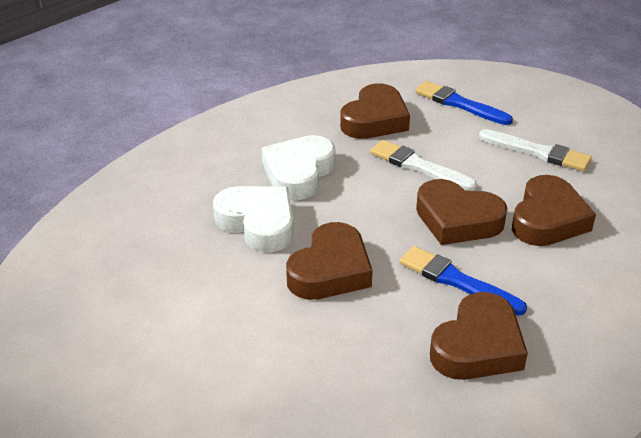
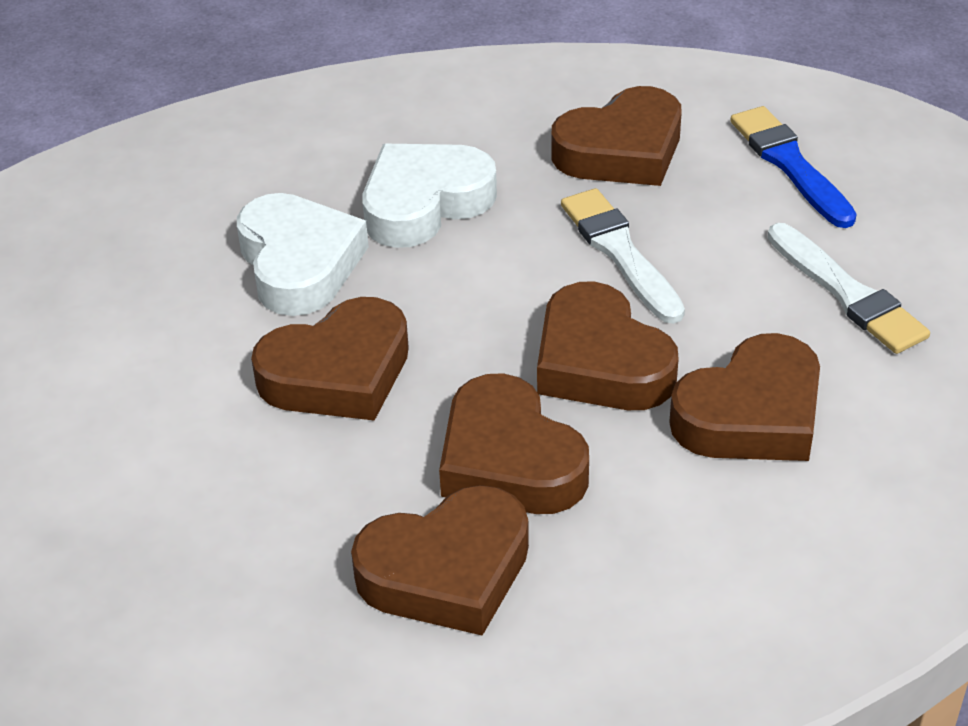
camera: 30 degrees right, 5 degrees up
blue brush [400,246,527,316] -> brown heart [439,373,589,514]

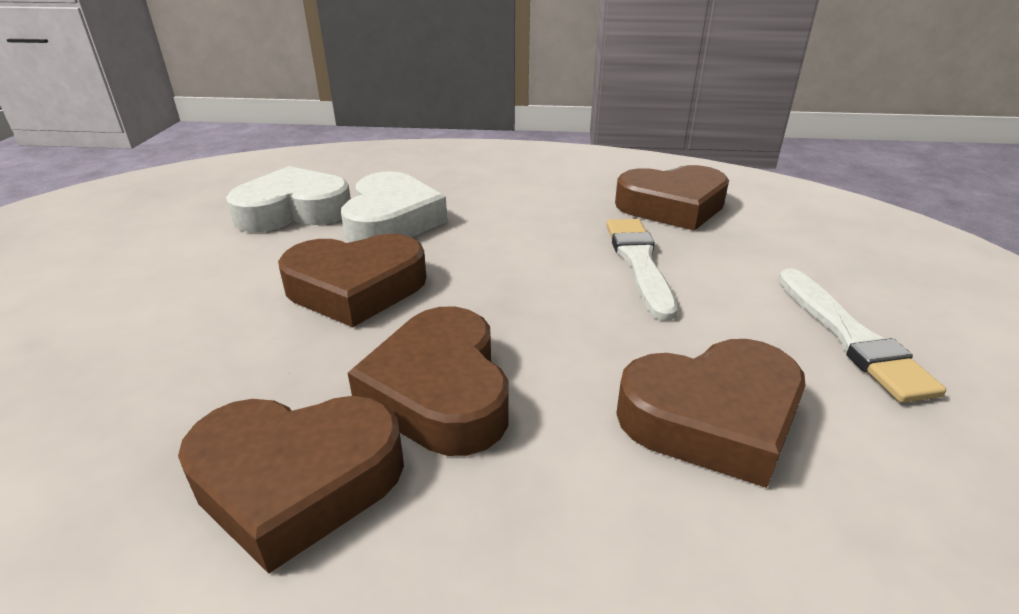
camera: 20 degrees right, 10 degrees down
white heart [362,144,497,248] -> white heart moved to [226,166,351,232]
brown heart [537,281,679,410] -> none
blue brush [730,106,857,228] -> none

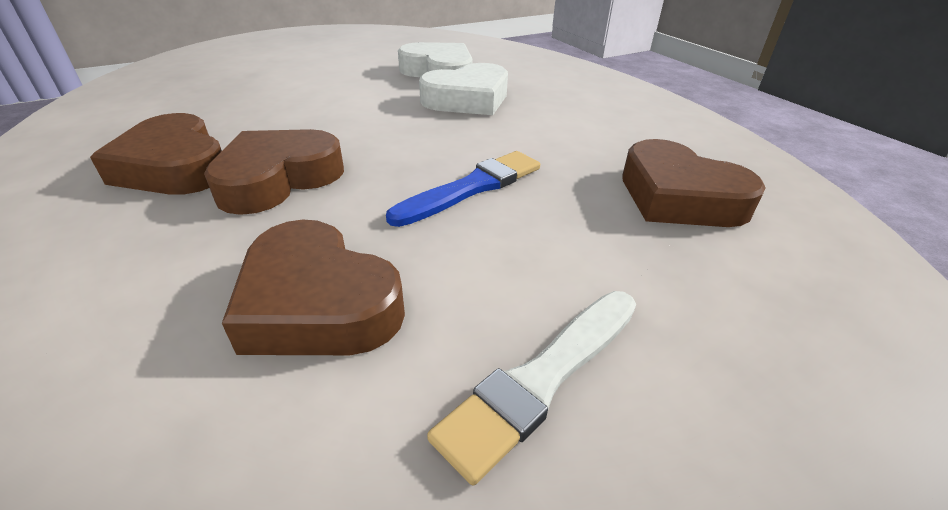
camera: 55 degrees right, 5 degrees up
brown heart [278,234,427,327] -> none
white brush [606,219,677,321] -> none
none -> blue brush [386,151,540,227]

